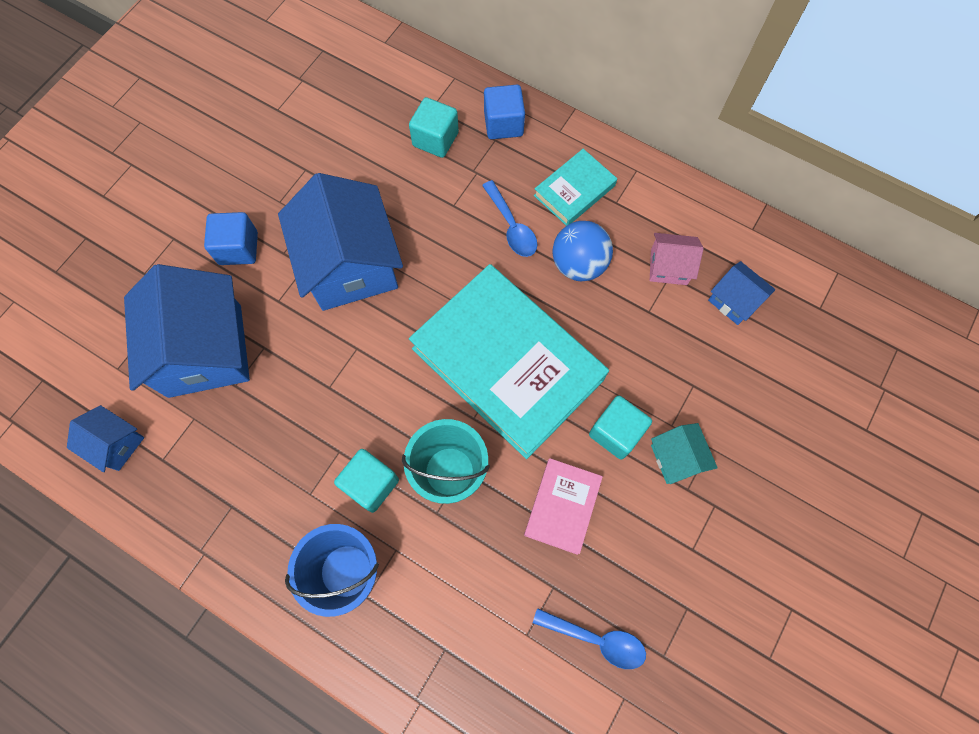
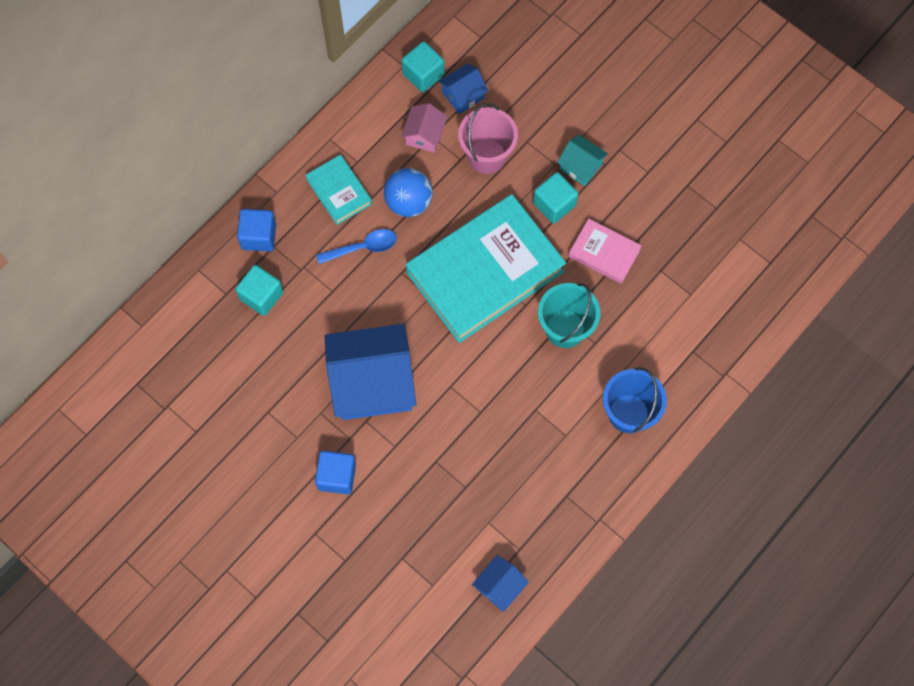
camera: 80 degrees left, 0 degrees up
blue house [124,264,250,398] -> none
turquoise cube [334,449,399,513] -> turquoise cube moved to [402,41,445,92]
blue spoon [533,608,646,669] -> none
turquoise house [651,423,718,484] -> turquoise house turned 45 degrees clockwise [557,135,608,186]
none -> pink bucket [458,103,518,174]

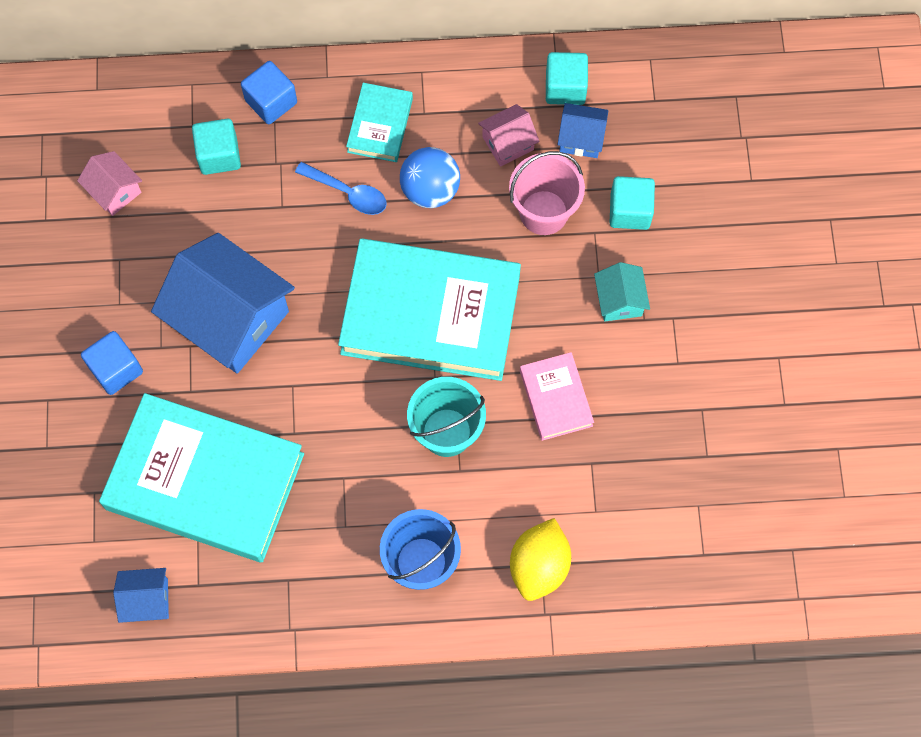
camera: 45 degrees right, 0 degrees up
turquoise cube [533,172,578,223] -> turquoise cube moved to [609,176,655,230]
none -> pink house [77,151,142,216]
none -> turquoise book [99,393,304,563]
none -> yellow lemon [510,518,571,601]

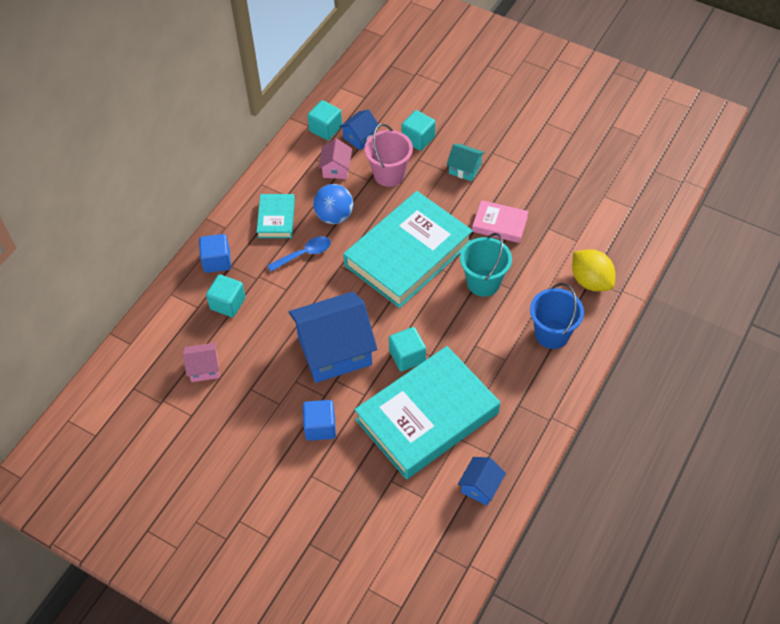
camera: 55 degrees left, 15 degrees down
turquoise book [346,83,413,162] -> turquoise book turned 45 degrees clockwise [257,194,295,238]
none -> turquoise cube [389,327,426,372]

